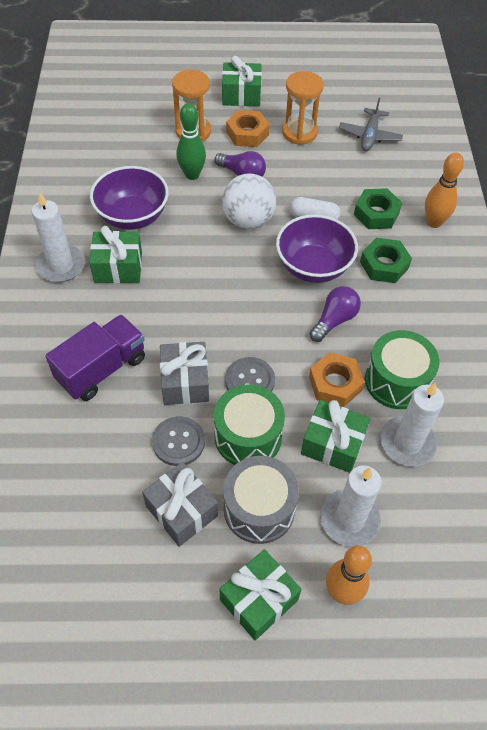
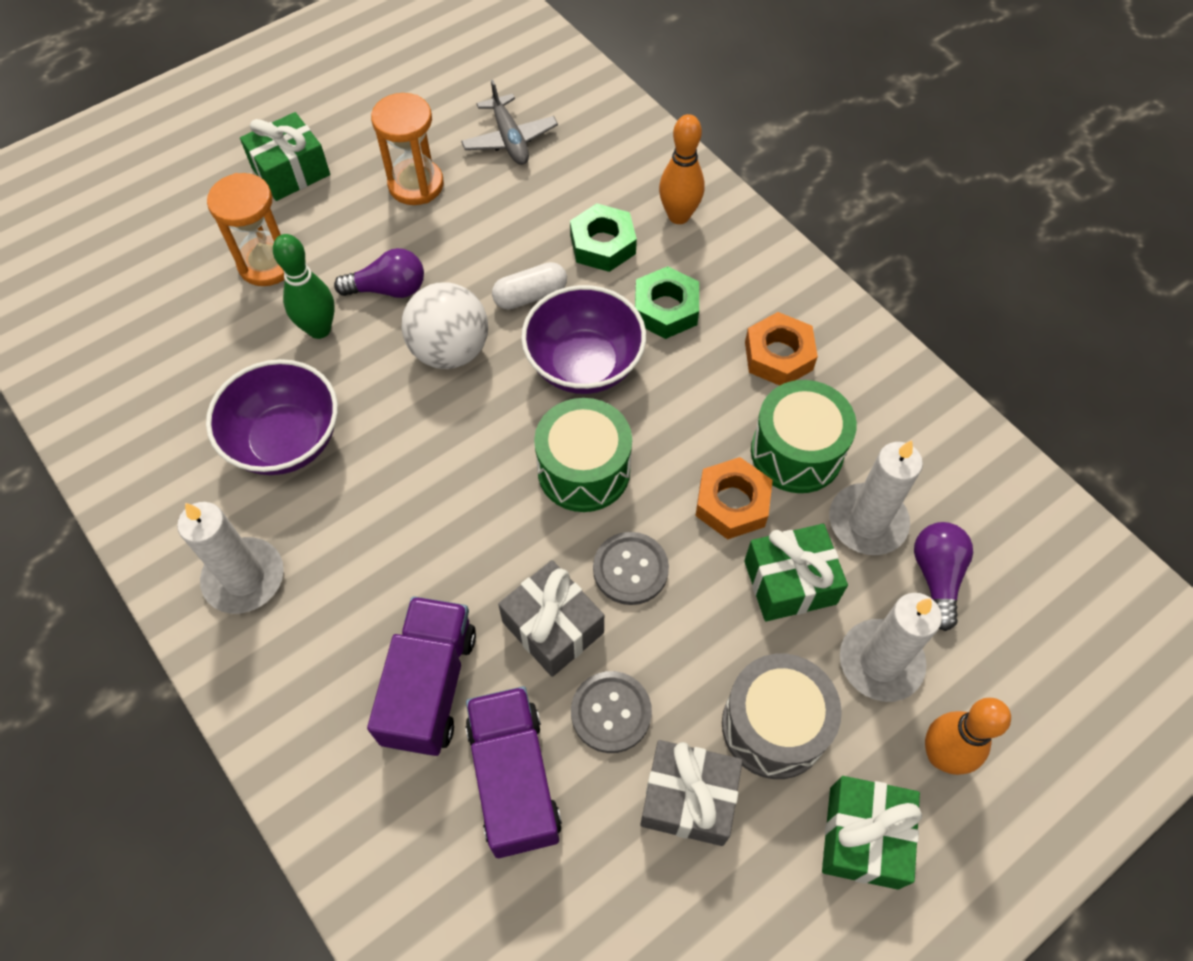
camera: 35 degrees left, 5 degrees up
green gift [89,226,142,283] -> none
green drum [214,384,285,465] -> green drum moved to [534,398,632,512]
orange nut [226,110,270,147] -> orange nut moved to [745,312,818,386]
purple light bulb [310,286,361,342] -> purple light bulb moved to [914,522,973,631]
none -> purple truck [465,686,562,858]

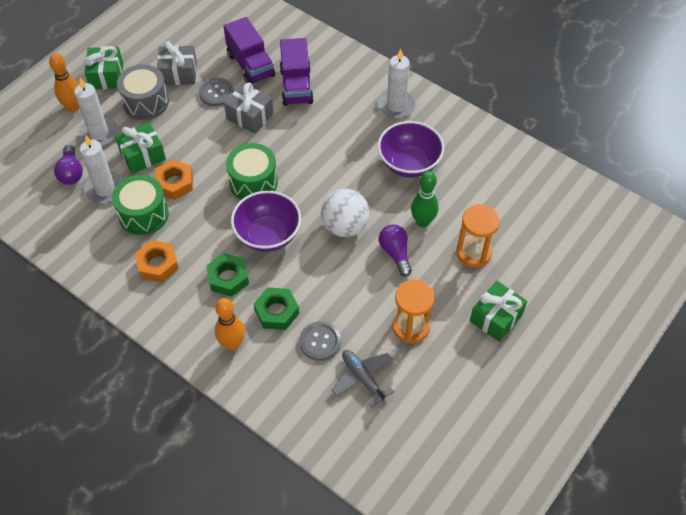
camera: 165 degrees right, 5 degrees down
purple light bulb [334,248,424,298] -> purple light bulb turned 90 degrees clockwise [379,224,412,277]
white capsule [492,262,567,310] -> none
grey button [593,532,669,605] -> grey button moved to [299,321,341,361]

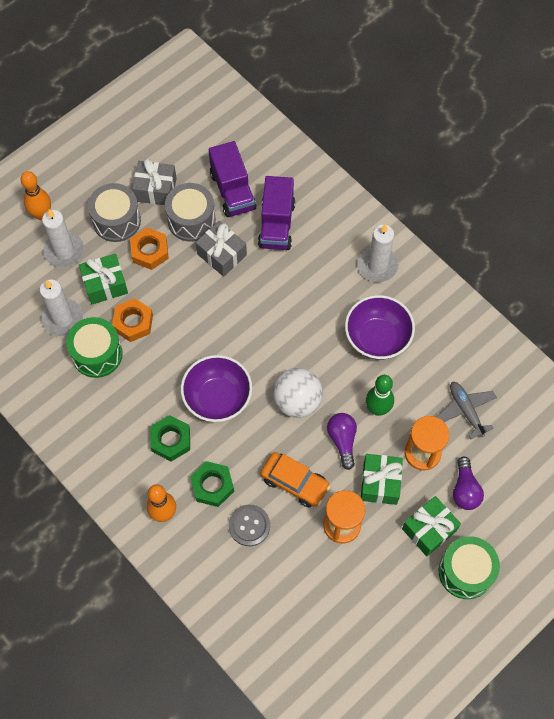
camera: 10 degrees right, 10 degrees up
purple light bulb [54,145,83,185] -> purple light bulb moved to [453,457,484,510]
green gift [84,46,123,89] -> green gift moved to [361,454,403,505]
orange nut [135,240,179,282] -> orange nut moved to [130,228,169,270]
grey button [199,78,234,106] -> grey drum [165,183,216,242]
green drum [226,143,278,200] -> green drum moved to [439,536,500,599]
grey plane [332,350,394,407] -> grey plane moved to [437,382,497,439]
none -> orange car [261,452,331,508]

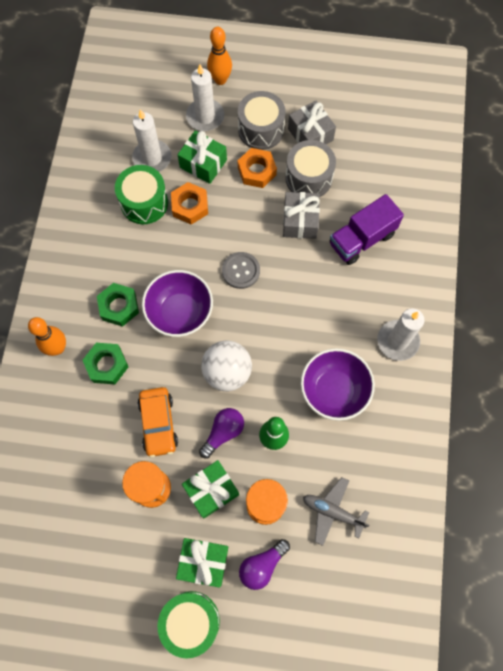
camera: 50 degrees right, 5 degrees up
purple truck [209,141,256,217] -> none
grey button [229,505,270,546] -> grey button moved to [222,252,260,289]
grey plane [437,382,497,439] -> grey plane turned 90 degrees counterclockwise [303,477,369,546]

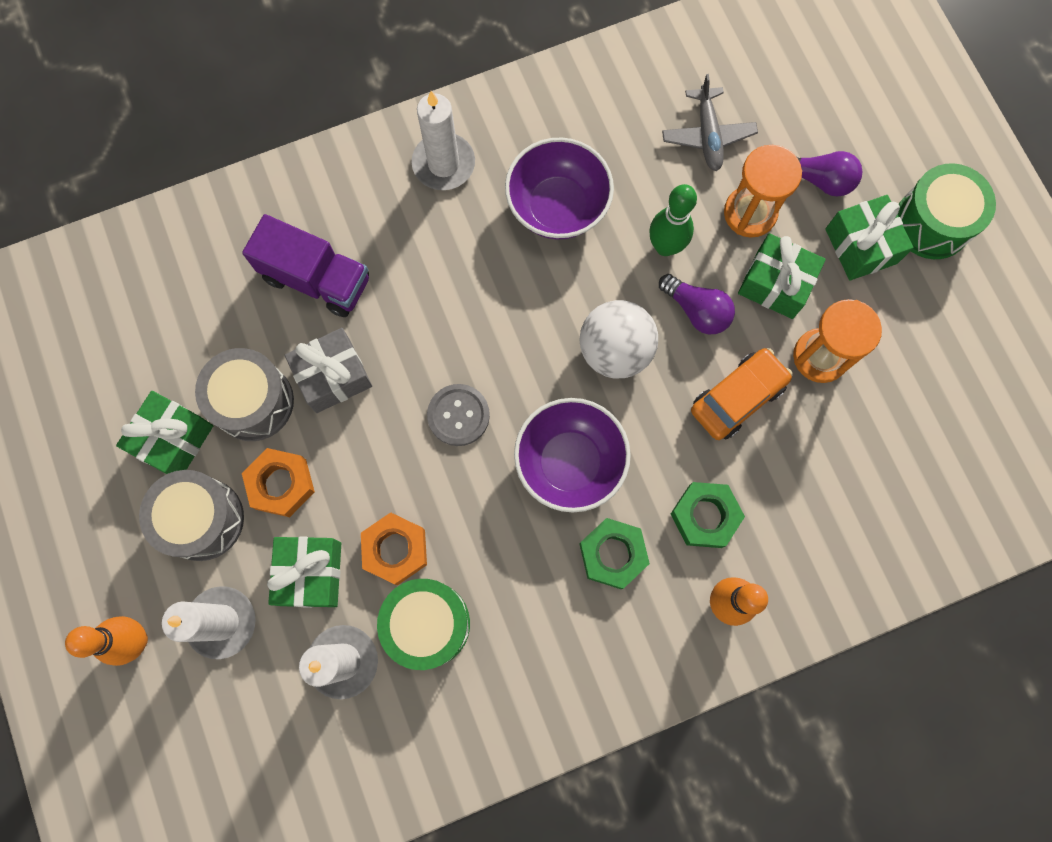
camera: 120 degrees left, 5 degrees up
purple light bulb [199,408,244,458] -> purple light bulb turned 150 degrees counterclockwise [659,274,735,334]
grey gift [288,100,336,144] -> green gift [116,391,213,474]

